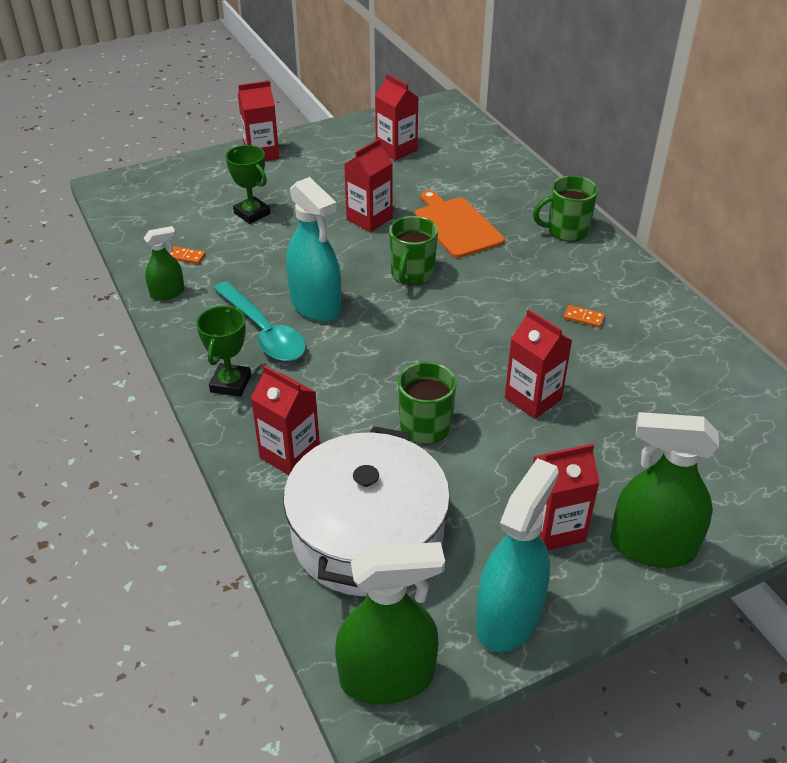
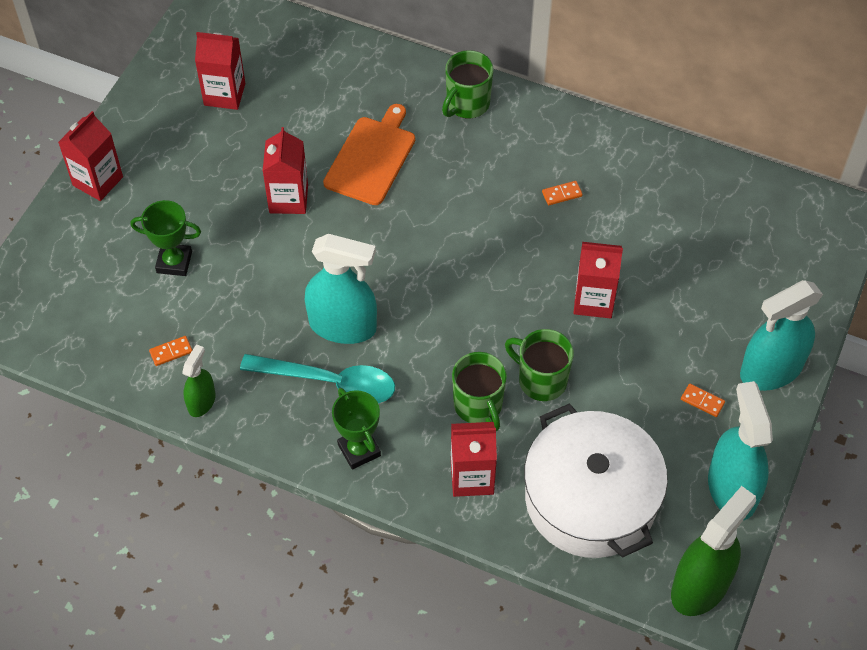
camera: 40 degrees left, 15 degrees up
green mug [389,216,438,286] -> green mug moved to [452,352,507,431]
orange cutting board [415,190,505,258] -> orange cutting board turned 90 degrees clockwise [323,104,415,205]
red carton [533,444,600,550] -> orange domino [681,384,725,417]
green spray bottle [610,412,719,568] -> turquoise spray bottle [740,280,823,391]

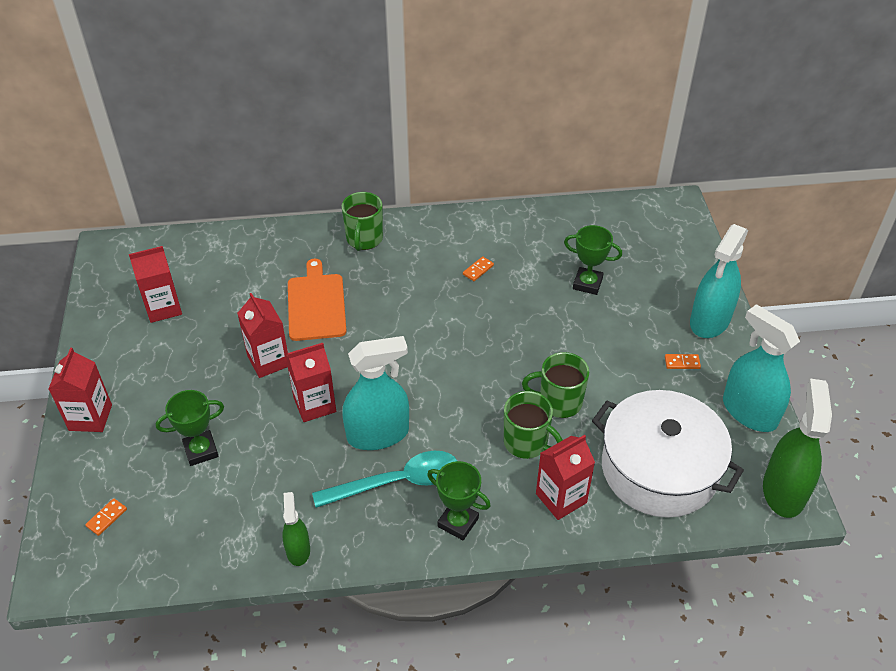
camera: 30 degrees left, 10 degrees down
orange domino [149,336,192,366] -> orange domino moved to [85,498,127,536]
red carton [574,242,623,318] -> red carton moved to [286,343,336,422]
none -> green trophy [564,225,622,295]

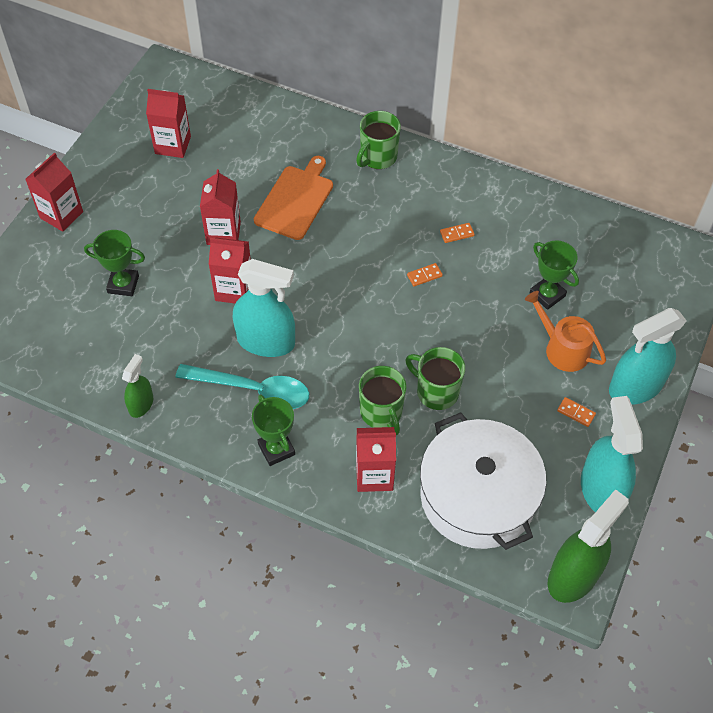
camera: 30 degrees right, 10 degrees up
orange domino [85,498,127,536] -> orange domino moved to [407,263,443,287]
none -> orange watering can [525,291,606,372]

